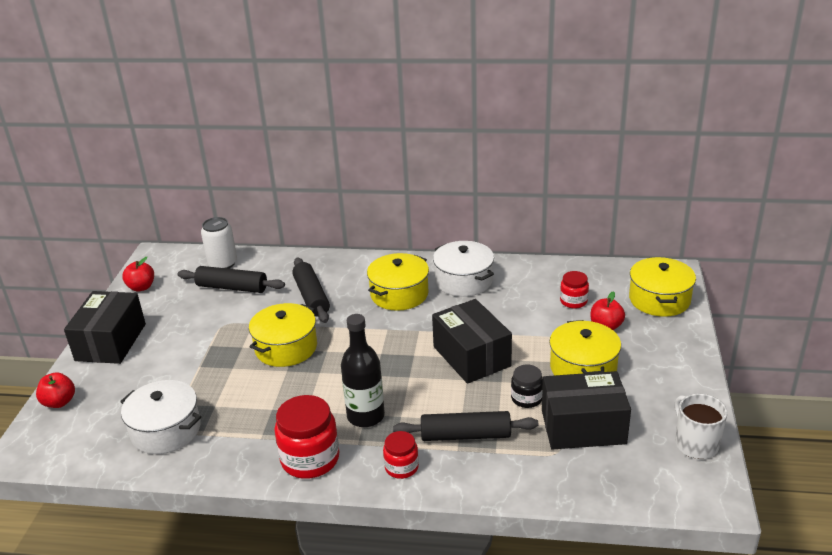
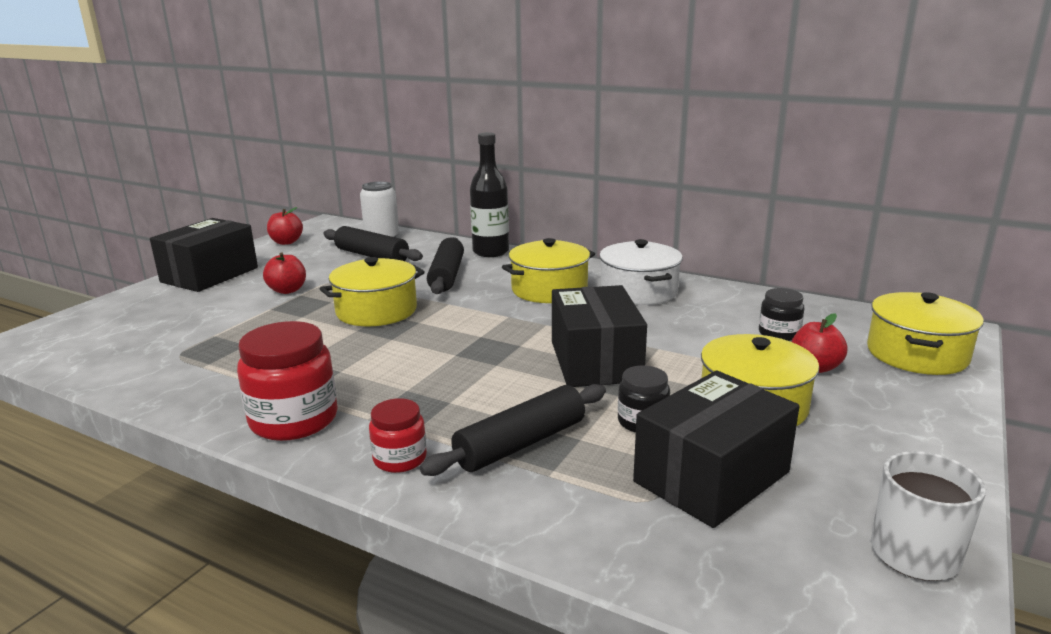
camera: 20 degrees right, 10 degrees down
red apple [36,372,75,408] -> red apple moved to [263,252,306,294]
white pot [120,380,201,454] -> none
black bottle [341,314,385,427] -> black bottle moved to [470,132,509,257]
black rolling pin [393,411,538,441] -> black rolling pin turned 60 degrees counterclockwise [420,384,606,476]
black box [542,371,631,449] -> black box turned 60 degrees counterclockwise [633,371,799,528]
red jar [560,271,589,309] -> black jar [759,288,804,341]

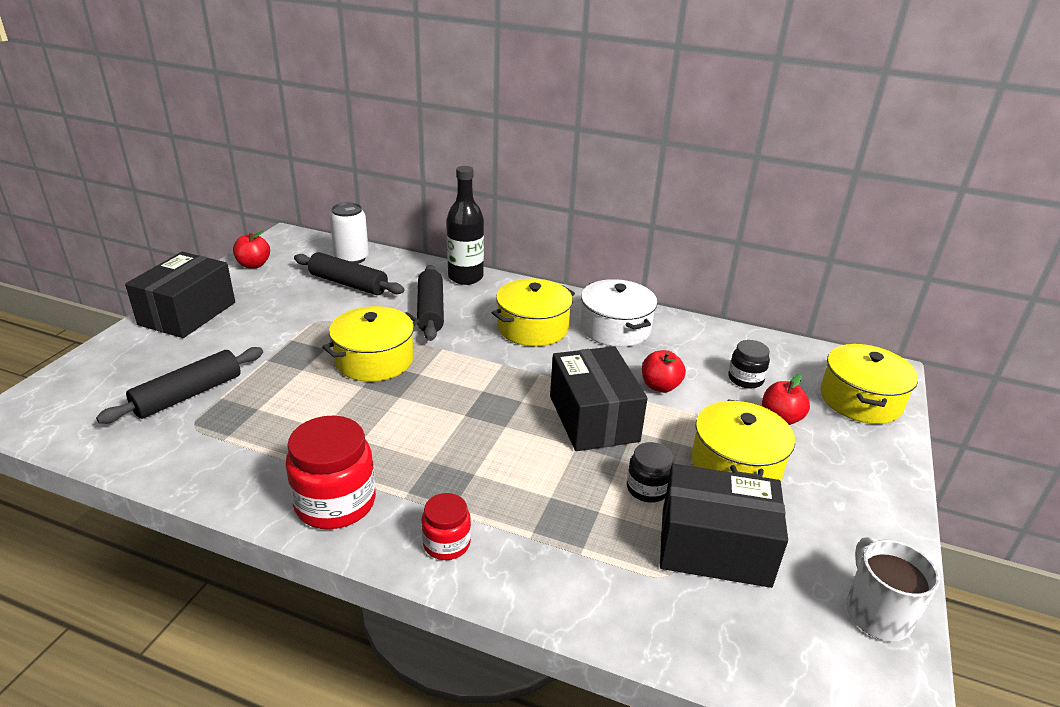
camera: 10 degrees left, 10 degrees up
red apple [263,252,306,294] -> red apple moved to [642,350,686,393]
black rolling pin [420,384,606,476] -> black rolling pin moved to [96,347,263,424]
black box [633,371,799,528] -> black box turned 60 degrees clockwise [660,464,788,588]

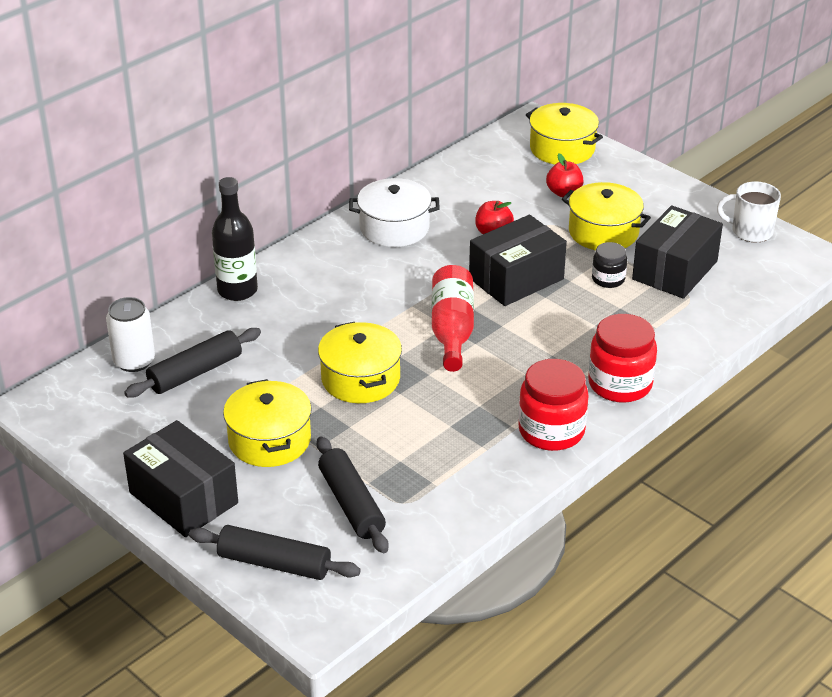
camera: 65 degrees left, 5 degrees up
red apple [233,230,270,269] -> none
black rolling pin [417,265,444,341] -> black rolling pin moved to [189,525,361,580]
red jar [422,493,471,560] -> red jar [588,314,657,403], size x1.77
yellow pot [492,279,575,347] -> yellow pot moved to [223,379,312,467]
black box [550,346,648,451] -> black box turned 45 degrees counterclockwise [469,215,567,306]
black jar [728,340,770,389] -> none
none -> red bottle [431,265,474,372]

